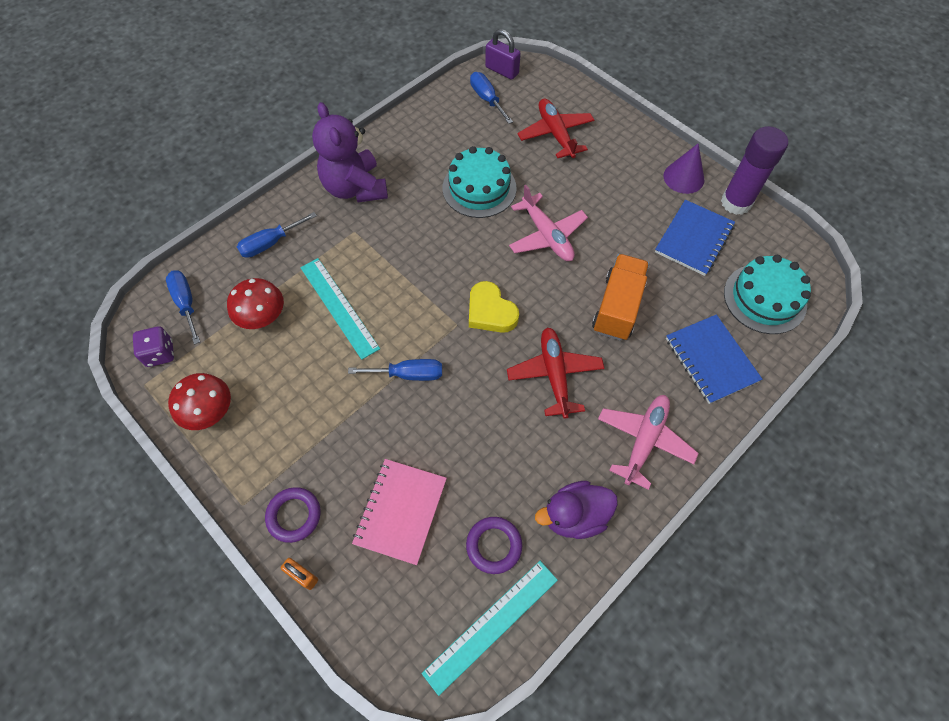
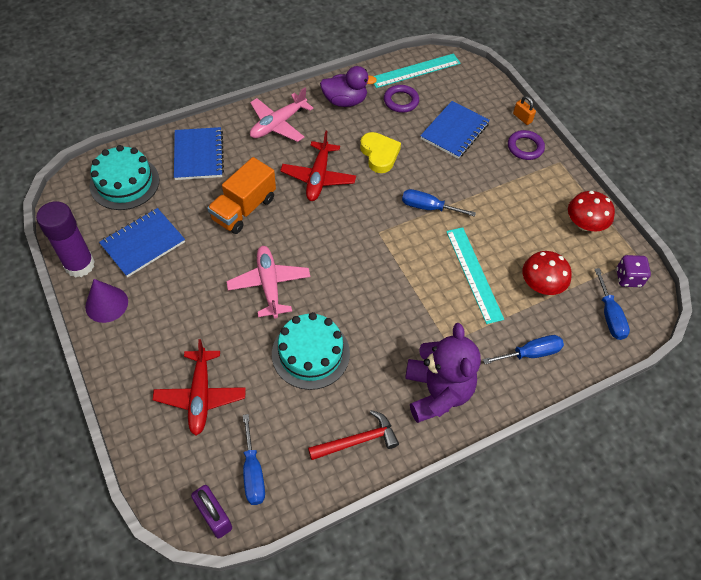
camera: 165 degrees left, 5 degrees down
pink notebook [352,459,447,565] -> blue notebook [420,101,490,159]
yellow heart [469,281,519,333] -> yellow heart moved to [360,132,401,173]
none -> red hammer [308,410,399,460]

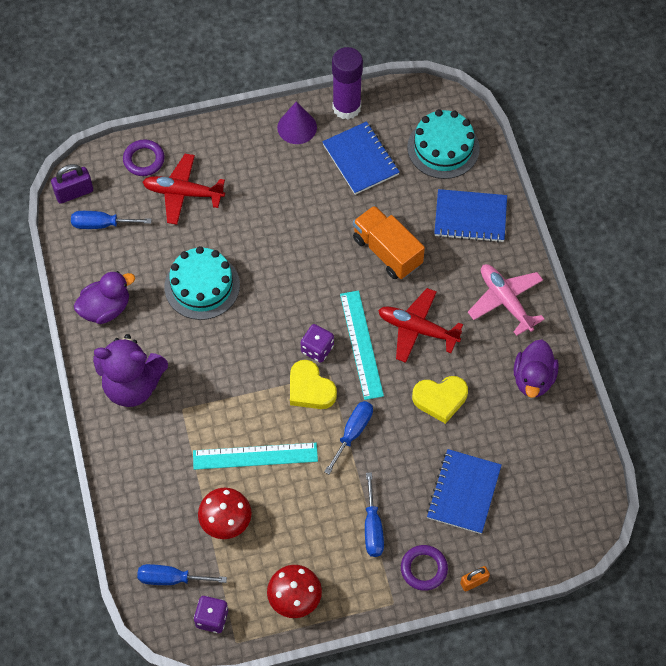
camera: 105 degrees right, 5 degrees up
pink plane [226,246,310,318] -> none
red hammer [308,410,399,460] -> purple duck [74,271,135,324]
turquoise ruler [374,53,461,88] -> turquoise ruler moved to [340,290,384,400]
purple ring [384,85,419,113] -> purple ring moved to [123,139,165,176]
blue notebook [420,101,490,159] -> blue notebook turned 60 degrees clockwise [427,449,502,534]
blue screwdriver [483,335,564,364] -> blue screwdriver moved to [365,472,384,557]
none -> yellow heart [290,360,337,409]
none -> purple dice [301,324,334,363]

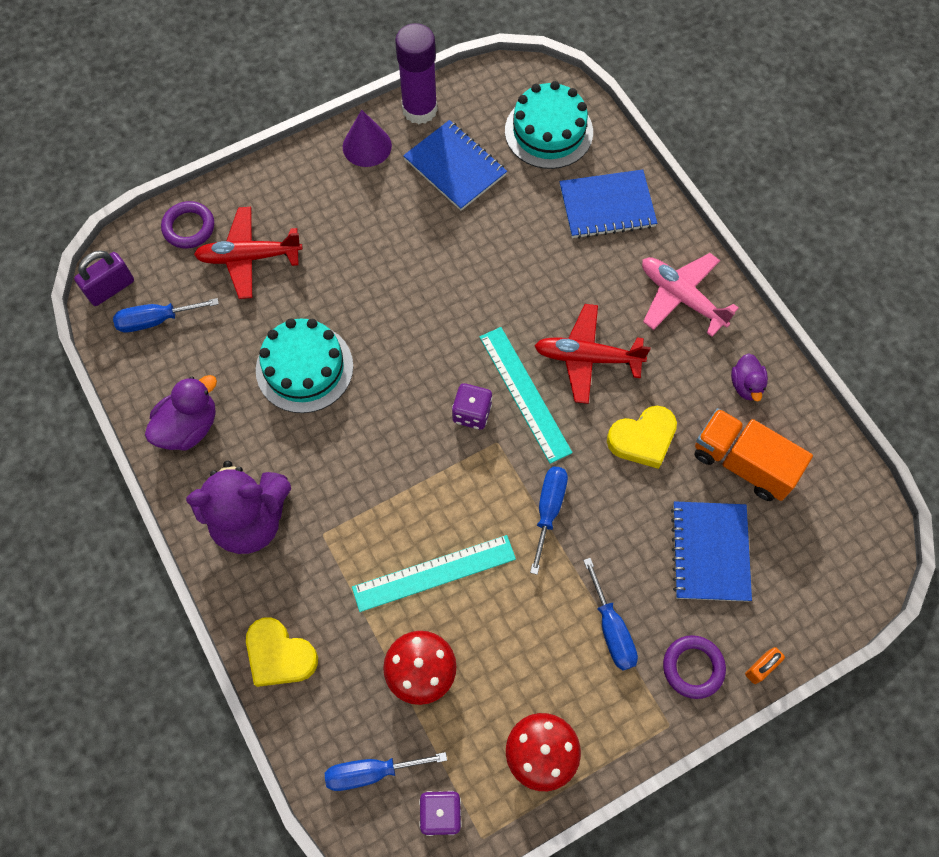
camera: 15 degrees left, 5 degrees up
yellow heart [290,360,337,409] -> yellow heart moved to [246,617,318,687]
orange truck [353,205,425,279] -> orange truck moved to [694,408,813,501]
purple duck [514,340,559,398] -> purple duck [731,353,768,402], size x0.63

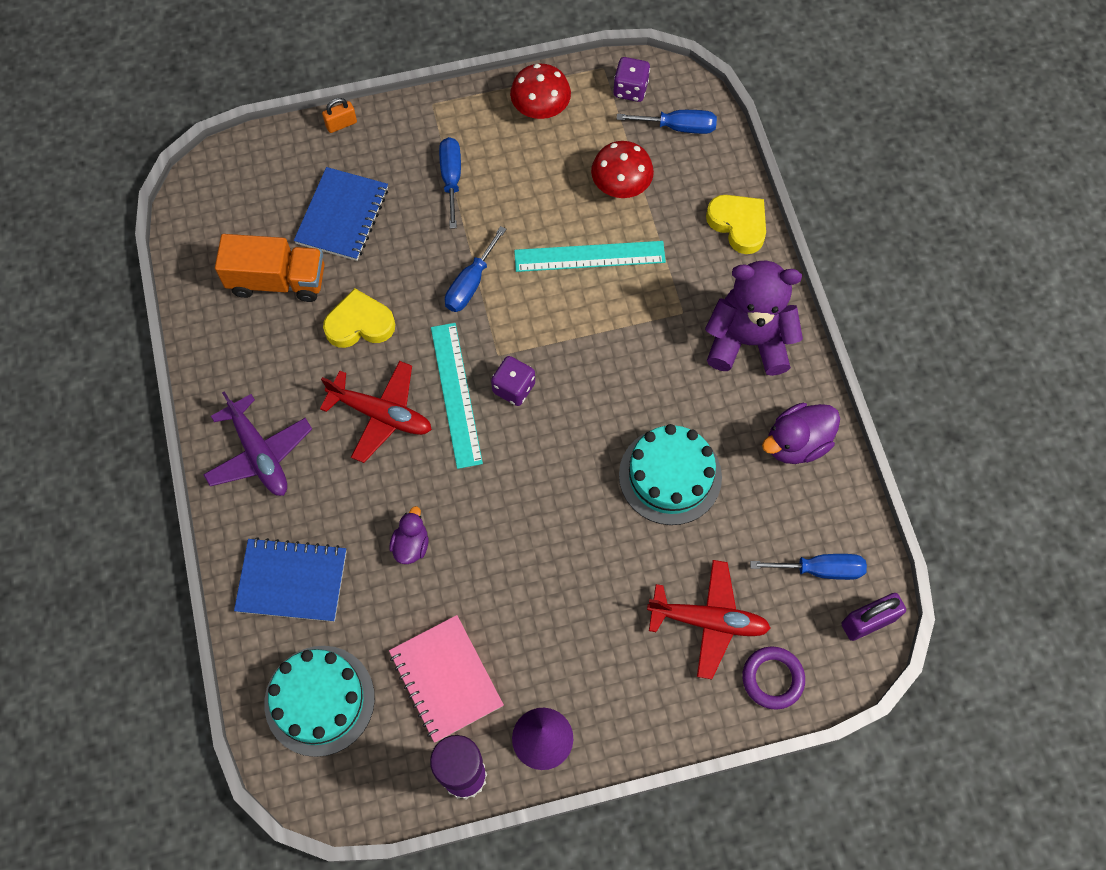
camera: 165 degrees left, 0 degrees up
blue notebook [403,120,507,211] -> pink notebook [389,615,504,743]
pink plane [642,253,739,337] -> purple plane [203,391,312,496]
purple ring [663,635,726,699] -> none
orange truck [694,408,813,501] -> orange truck turned 45 degrees counterclockwise [215,234,324,302]
purple duck [731,353,768,402] -> purple duck moved to [390,506,428,564]

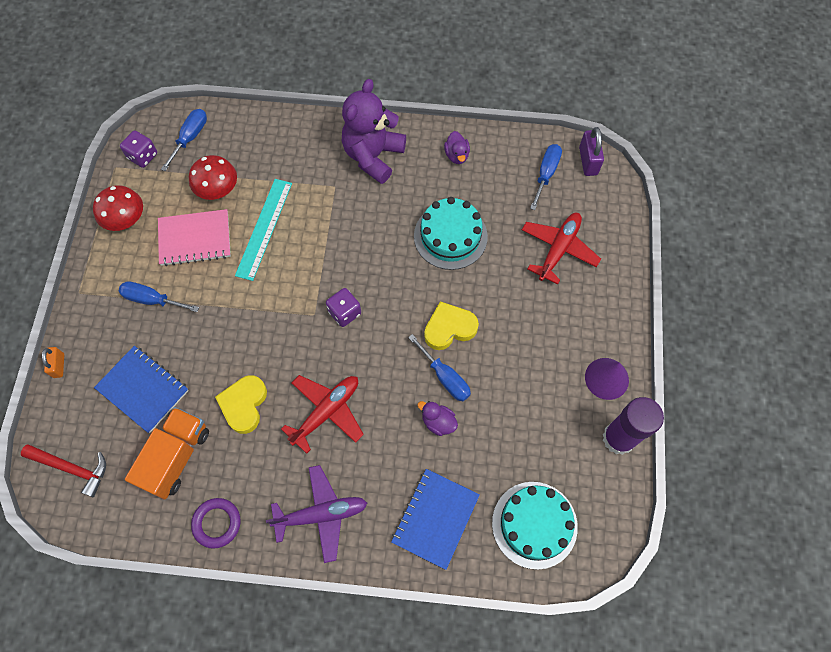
camera: 70 degrees left, 0 degrees up
pink notebook [389,615,504,743] -> pink notebook moved to [158,209,231,266]
turquoise ruler [431,323,483,469] -> none
blue screwdriver [445,226,507,312] -> blue screwdriver moved to [408,334,471,401]
yellow heart [706,195,766,254] -> yellow heart moved to [424,301,479,350]
purple ring [742,646,805,710] -> purple ring moved to [191,498,241,549]
purple duck [762,403,840,464] -> purple duck [444,131,470,164], size x0.63
none -> red hammer [21,444,106,497]

